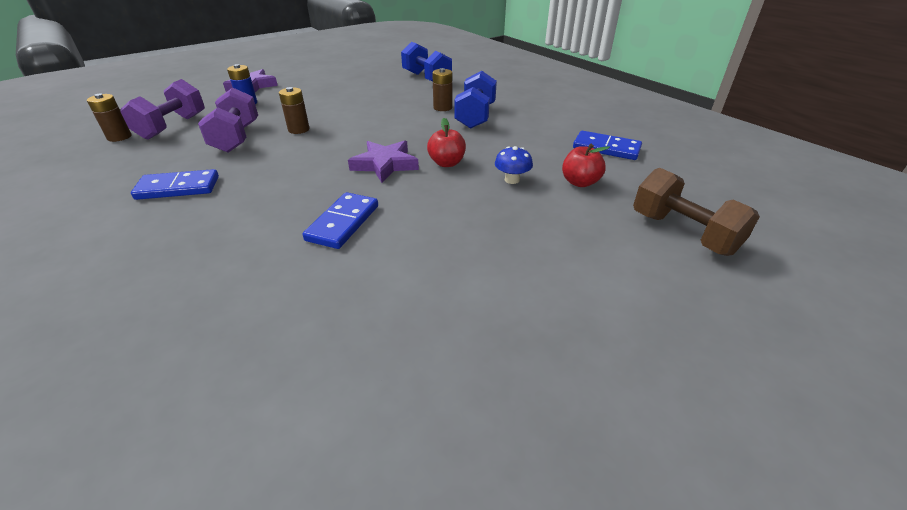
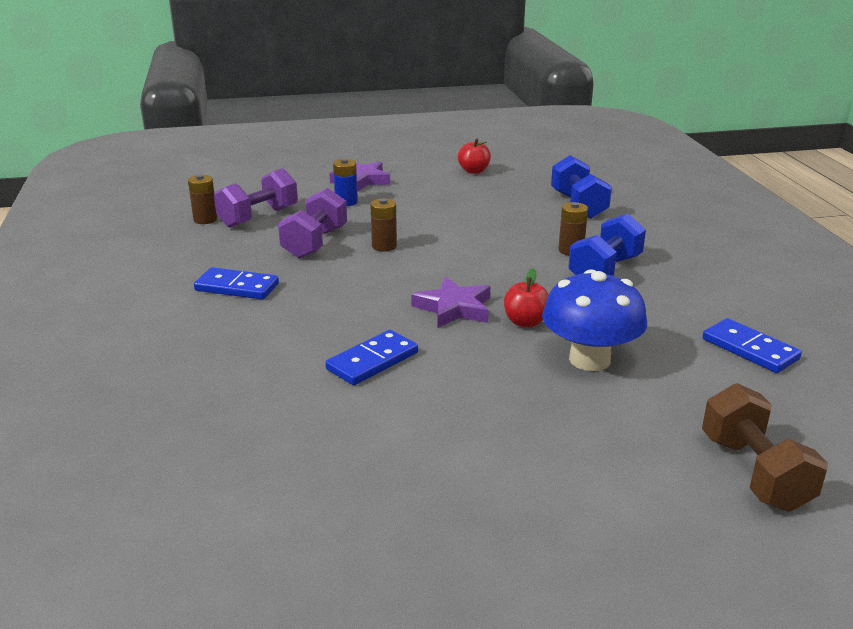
camera: 25 degrees right, 10 degrees down
blue mushroom [495,146,533,184] -> blue mushroom [542,269,647,371], size x2.15
red apple [562,144,610,187] -> red apple moved to [458,138,491,174]

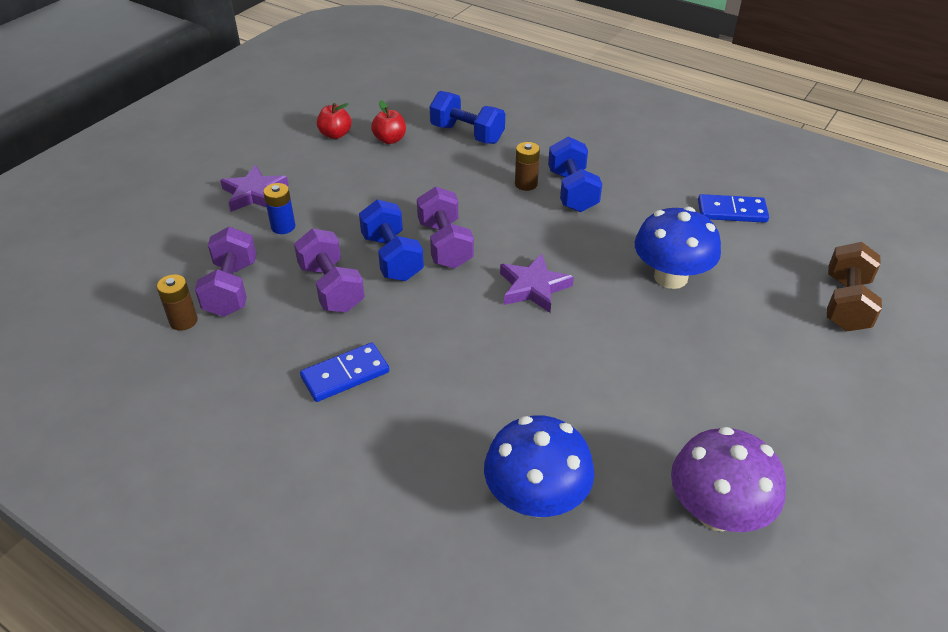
camera: 45 degrees left, 15 degrees up
blue domino [325,330,418,385] -> none
brown battery [370,198,397,251] -> blue dumbbell [359,199,424,281]
red apple [504,268,549,328] -> red apple moved to [371,100,406,144]
brown dumbbell [702,383,828,512] -> brown dumbbell turned 75 degrees clockwise [827,242,882,331]
none -> purple dumbbell [417,186,474,269]
none -> blue mushroom [484,415,595,517]
none -> purple mushroom [671,427,786,532]

